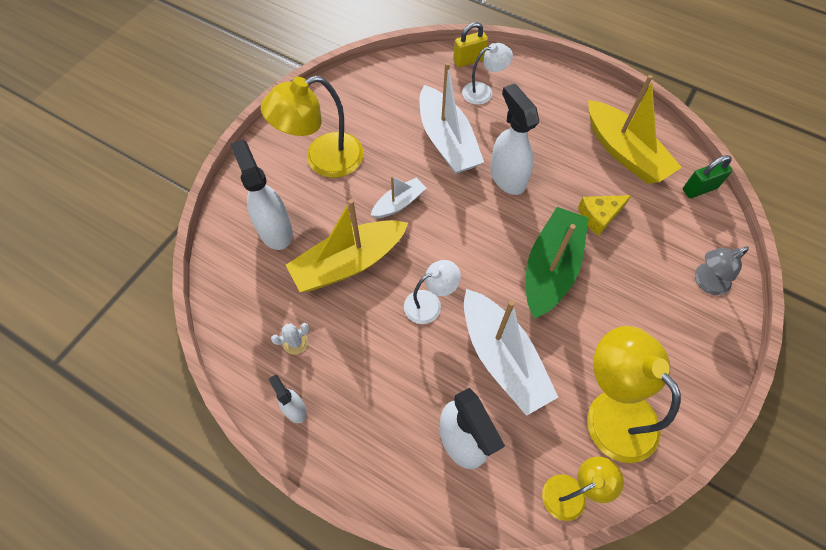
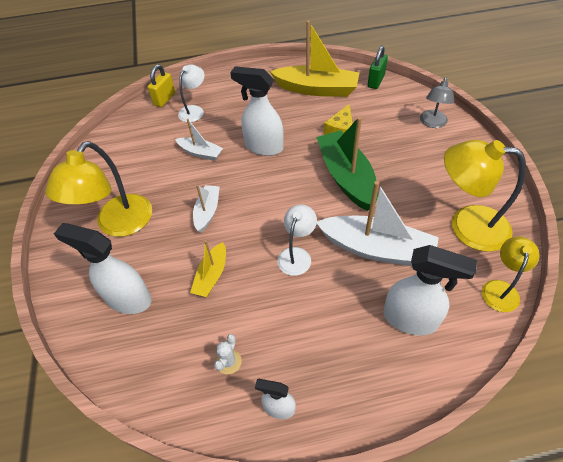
camera: 40 degrees left, 10 degrees down
yellow boat [286,199,408,292] -> yellow boat [190,240,226,297], size x0.53
white boat [420,62,484,174] -> white boat [175,119,223,161], size x0.53

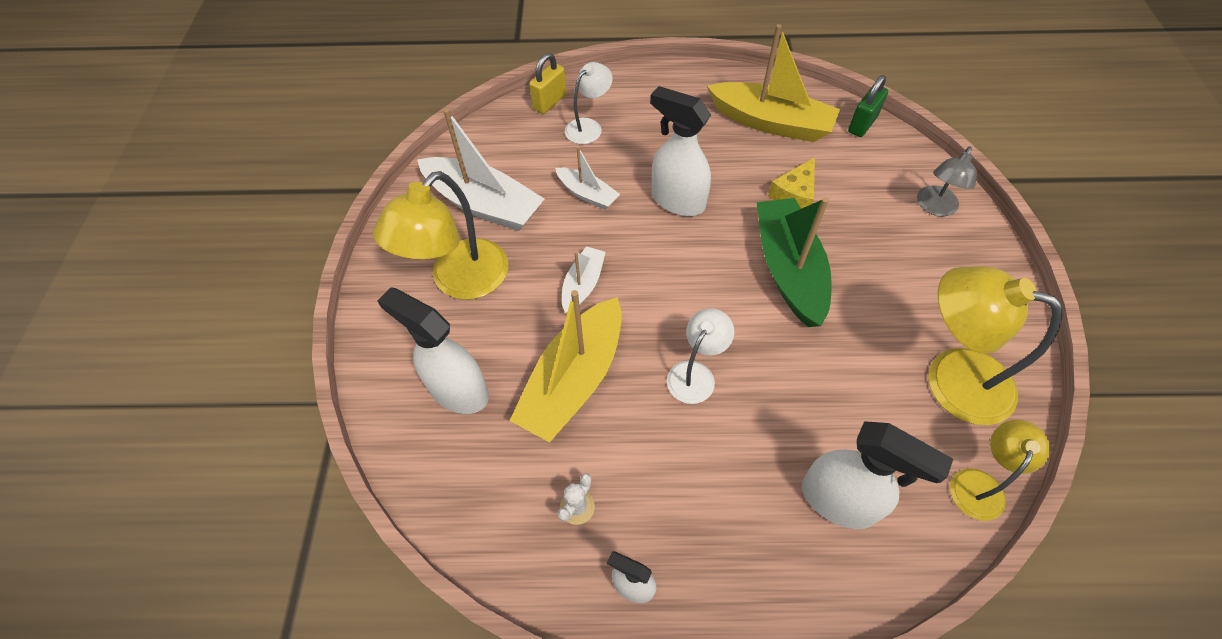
camera: 10 degrees right, 5 degrees up
yellow boat [190,240,226,297] -> yellow boat [509,290,622,442], size x1.89
white boat [317,181,439,266] -> white boat moved to [417,109,544,231]

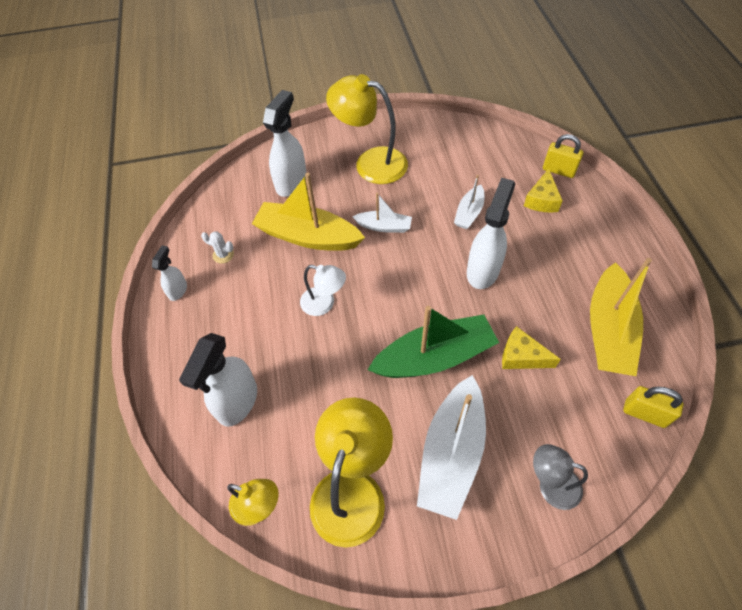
camera: 80 degrees right, 0 degrees up
white boat [417,109,544,231] -> white boat moved to [417,375,486,520]
white lamp [565,62,613,144] -> yellow cheese [524,168,563,212]
green padlock [848,75,888,137] -> yellow padlock [623,386,683,428]

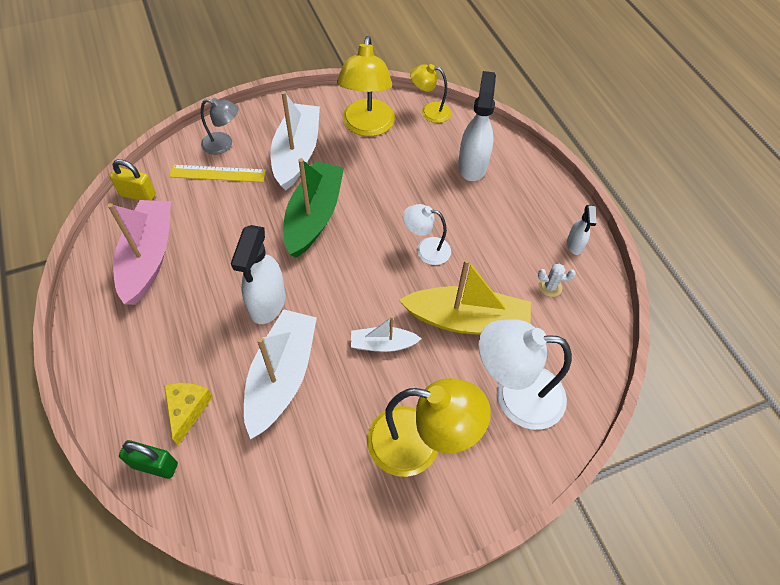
camera: 165 degrees right, 0 degrees up
white spray bottle [263,90,307,197] -> white lamp [478,319,572,430]
green boat [367,306,499,378] -> green boat turned 135 degrees clockwise [284,158,344,258]
white boat [454,175,484,229] -> white boat [244,309,317,439], size x1.89
yellow cheese [502,326,561,369] -> none
yellow padlock [543,134,584,178] -> green padlock [119,440,178,479]
yellow boat [590,258,652,376] -> pink boat [108,200,171,305]
none -> yellow ruler [169,165,266,182]

